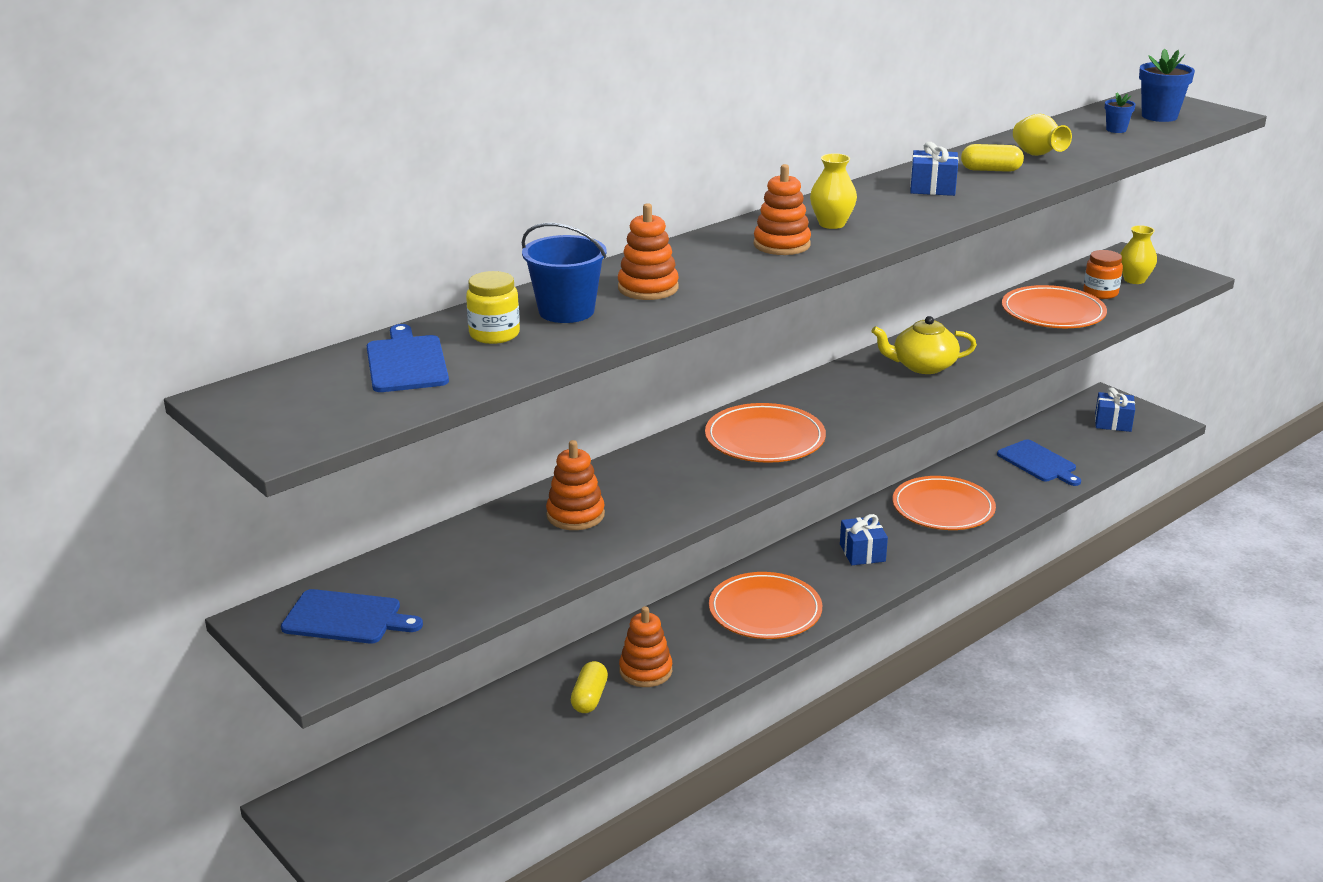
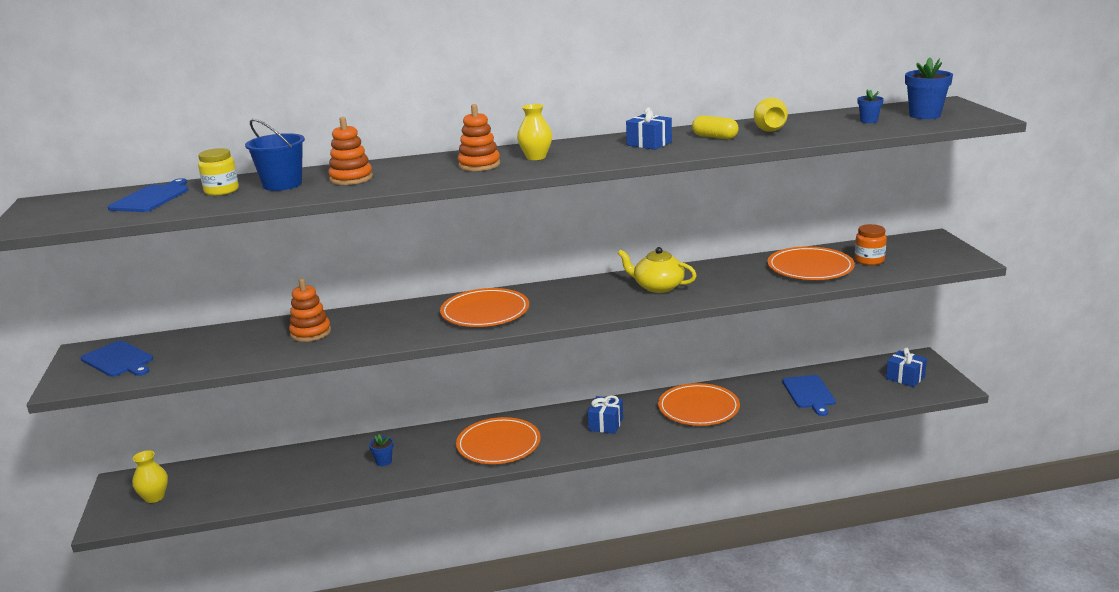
camera: 30 degrees right, 5 degrees down
yellow capsule [571,661,608,713] -> none
orange stacking toy [619,606,672,687] -> blue flower pot [369,434,393,466]
yellow vase [1120,225,1157,284] -> yellow vase moved to [132,450,168,503]

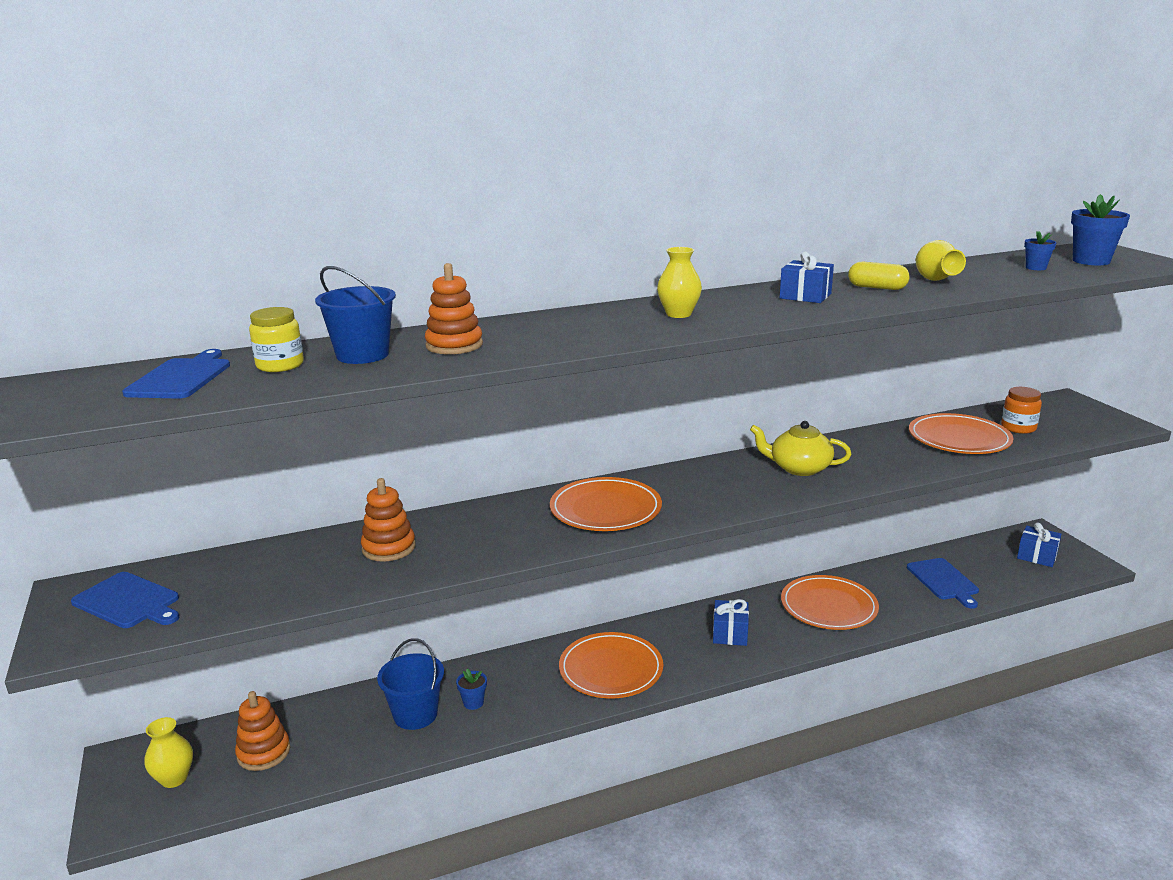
camera: 10 degrees left, 0 degrees up
orange stacking toy [458,104,501,171] -> orange stacking toy moved to [235,691,290,771]
none -> blue bucket [377,638,444,730]

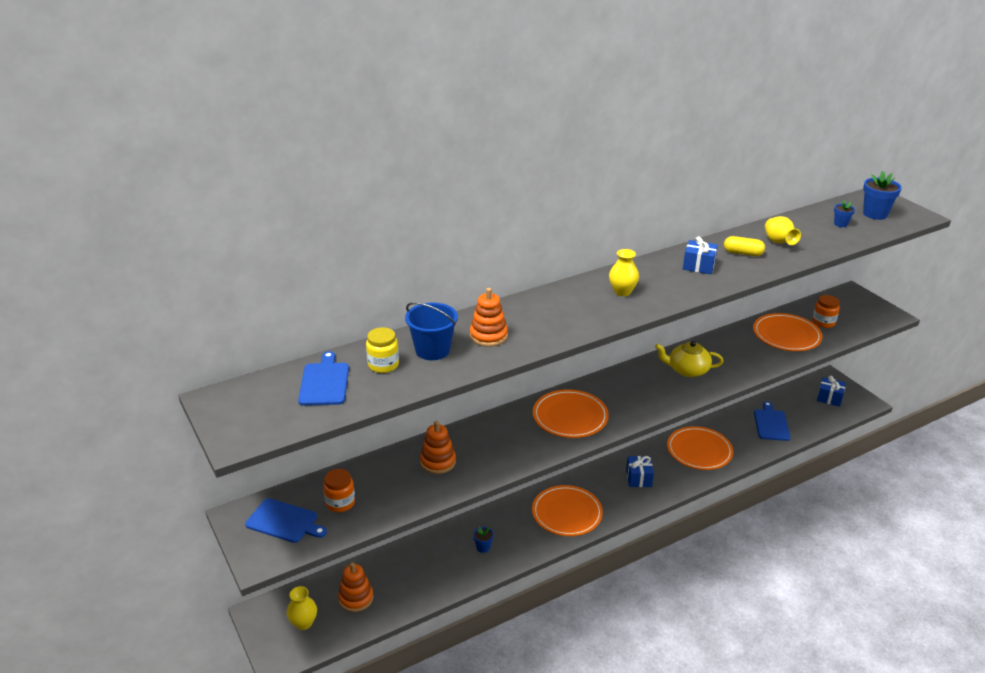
camera: 10 degrees left, 10 degrees up
blue bucket [377,638,444,730] -> none
blue cutting board [907,558,979,609] -> blue cutting board turned 150 degrees counterclockwise [754,401,790,441]
none -> orange jar [323,469,355,512]

